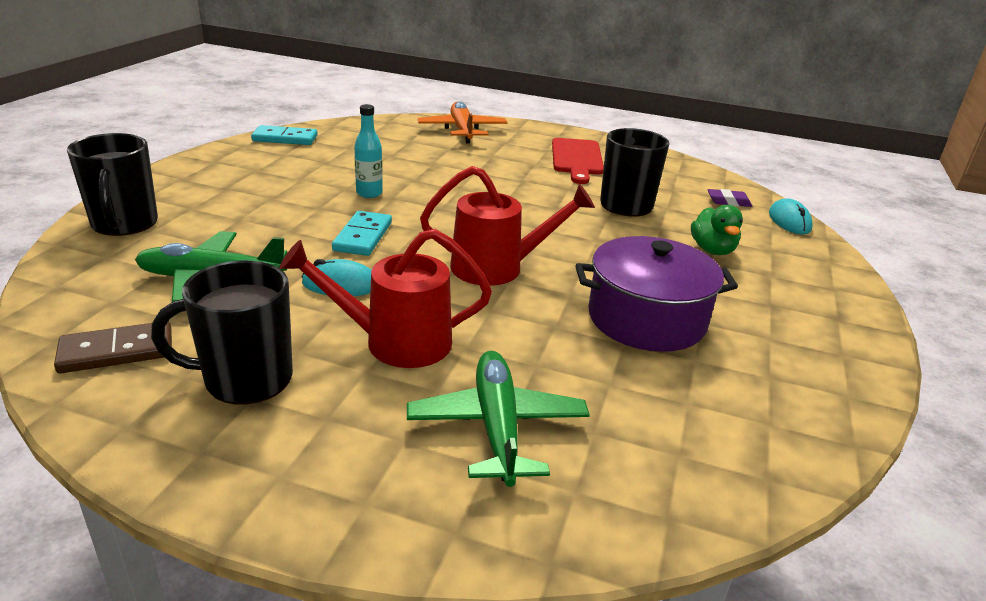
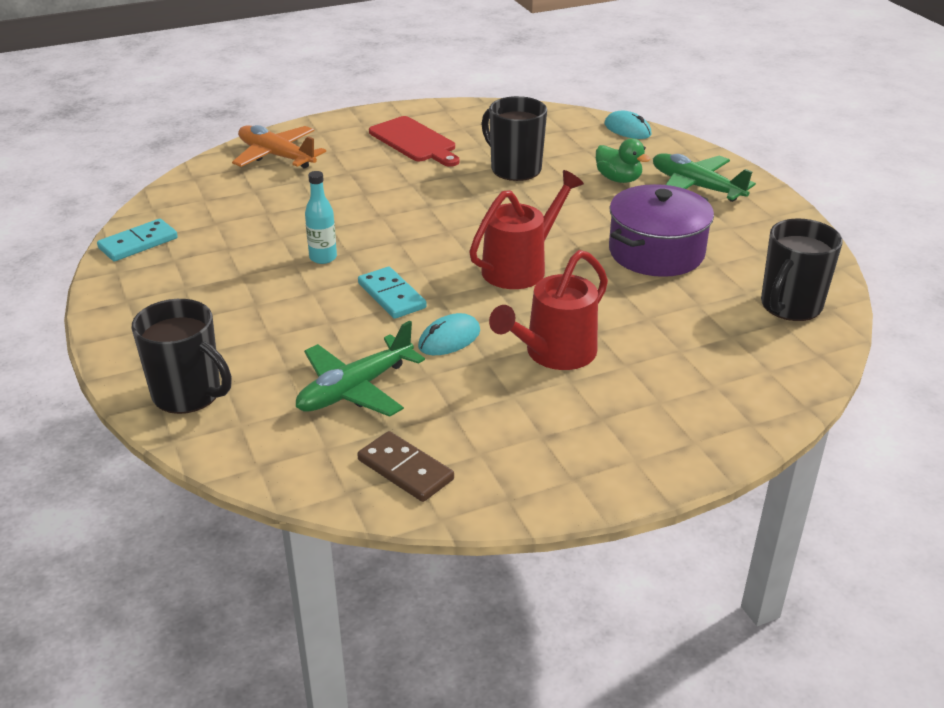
camera: 40 degrees left, 5 degrees up
brown domino [54,321,172,373] -> brown domino turned 75 degrees counterclockwise [357,431,454,502]
black mug [151,261,293,405] -> black mug moved to [761,218,843,321]
green plane [407,351,590,487] -> green plane moved to [653,153,756,202]
purple eraser [707,189,752,207] -> none

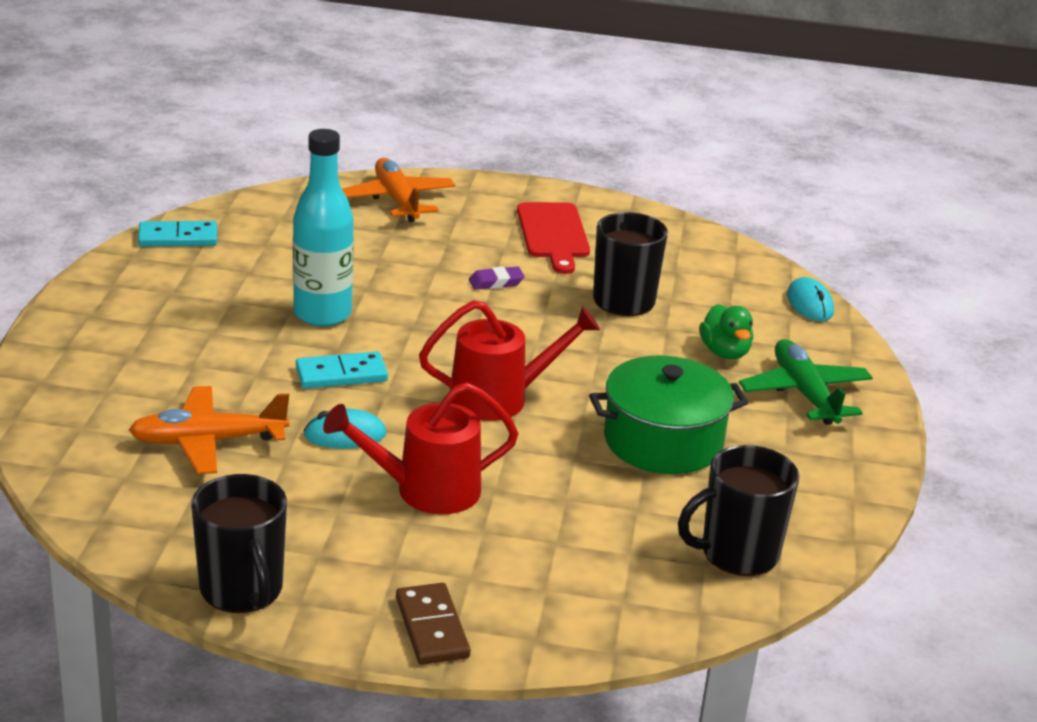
camera: 30 degrees right, 5 degrees down
black mug [132,299,232,414] -> black mug moved to [191,474,287,613]
green plane [296,321,425,417] -> orange plane [129,386,290,474]
turquoise bottle [305,171,337,264] -> turquoise bottle [293,129,354,327], size x1.85
brown domino [357,431,454,502] -> brown domino moved to [396,583,470,665]
turquoise domino [358,267,426,319] -> turquoise domino turned 75 degrees clockwise [296,351,388,389]
purple pot [609,184,714,277] -> green pot [589,356,748,474]
none -> purple eraser [469,266,525,290]

